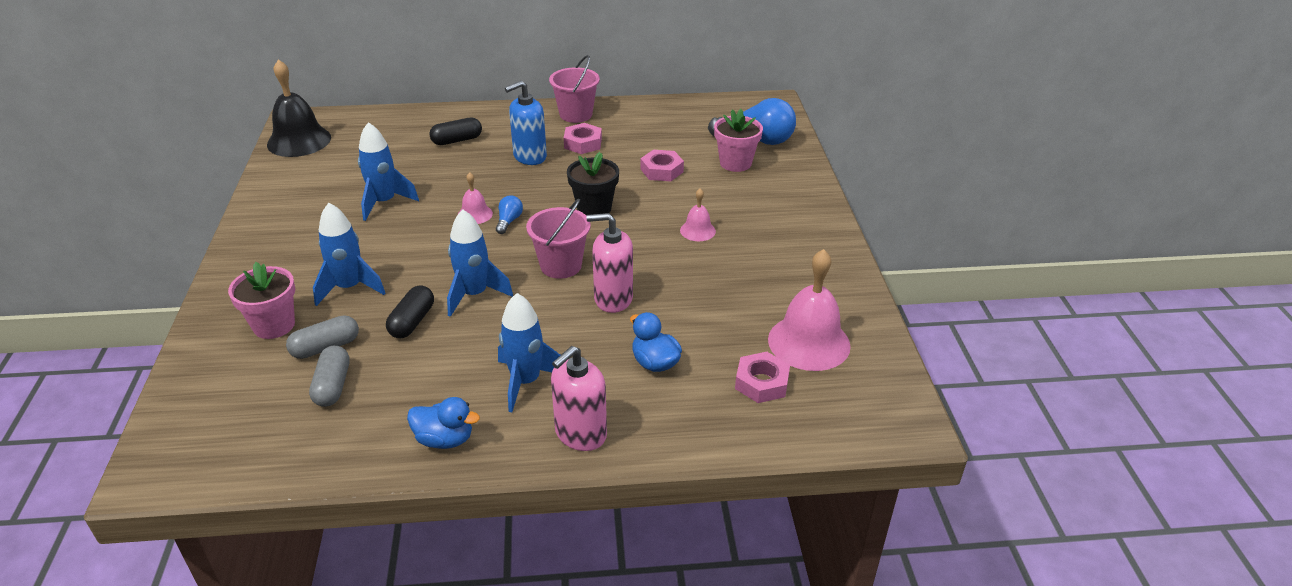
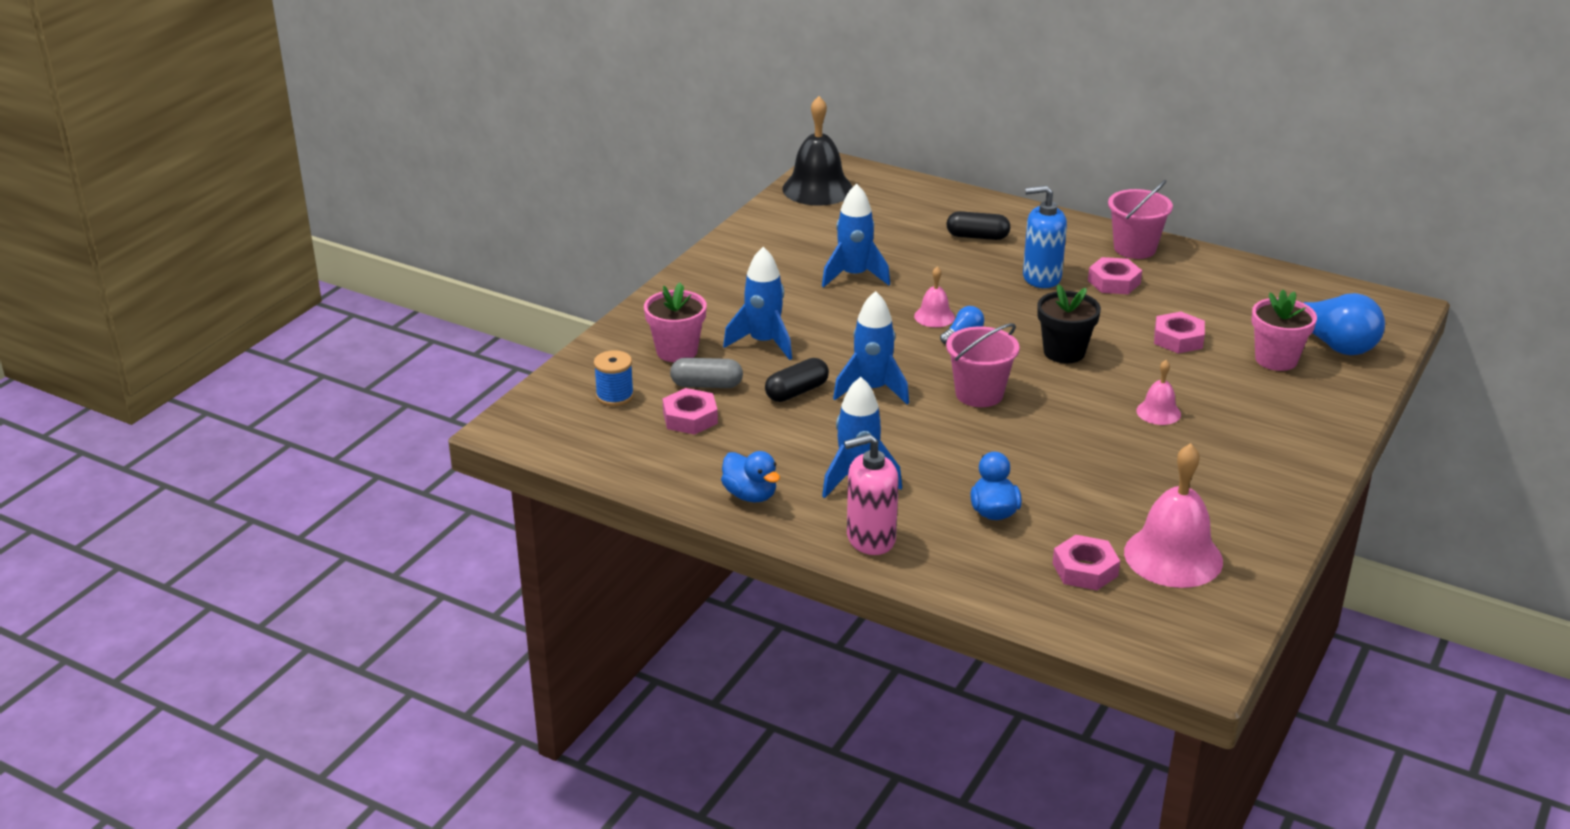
camera: 35 degrees right, 5 degrees down
grey capsule [309,346,350,407] -> pink nut [662,388,718,435]
pink soap dispenser [586,213,633,313] -> none
none -> blue spool [594,350,634,406]

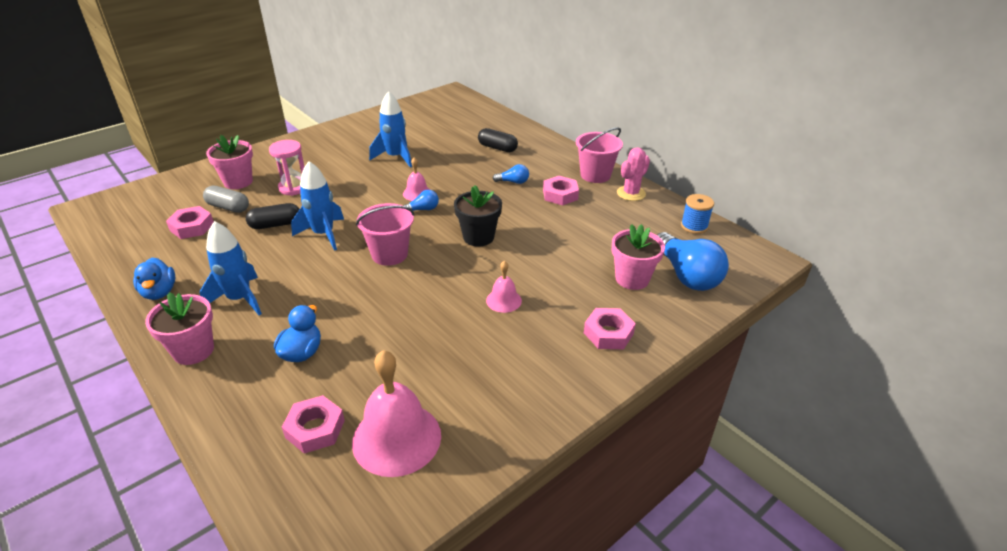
camera: 20 degrees right, 5 degrees up
blue spool [594,350,634,406] -> blue spool moved to [681,194,714,234]
blue rocket [723,247,792,360] -> pink hourglass [269,140,305,196]
black bell [782,96,853,206] -> none
pink soap dispenser [844,434,899,555] -> pink flower pot [145,292,214,365]
blue soap dispenser [1023,185,1067,288] -> blue light bulb [492,164,529,184]
pink nut [1154,312,1205,353] -> pink nut moved to [584,308,636,349]
none -> pink cactus [617,147,650,201]

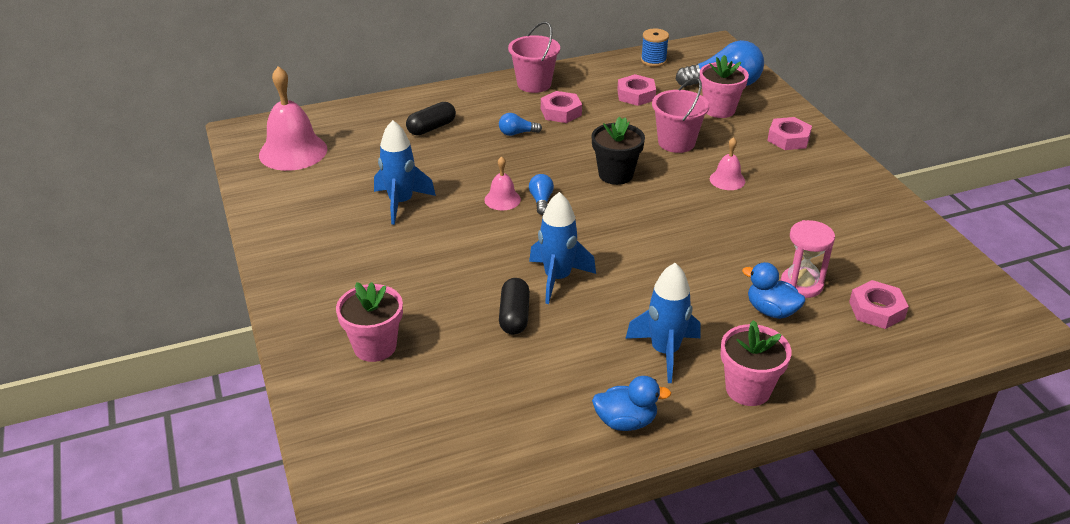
camera: 70 degrees left, 0 degrees up
pink nut [166,206,214,239] -> pink nut moved to [617,74,656,106]
grey capsule [203,186,249,213] -> none
pink hourglass [269,140,305,196] -> pink hourglass moved to [781,220,835,298]
pink bell [352,350,441,477] -> pink bell moved to [259,66,327,171]
pink bucket [356,203,414,266] -> pink bucket moved to [652,78,709,153]
blue light bulb [492,164,529,184] -> blue light bulb turned 120 degrees counterclockwise [499,113,542,136]
pink cactus [617,147,650,201] -> none

